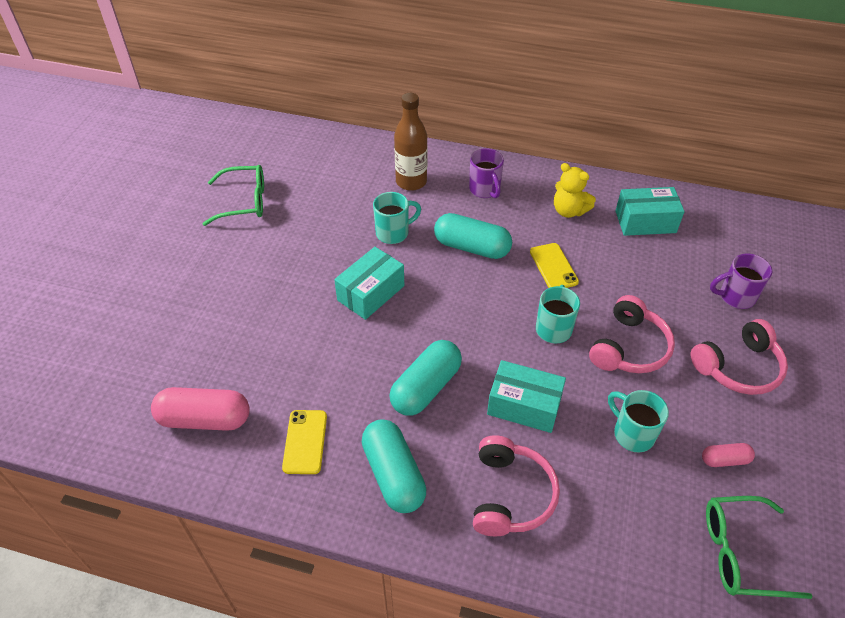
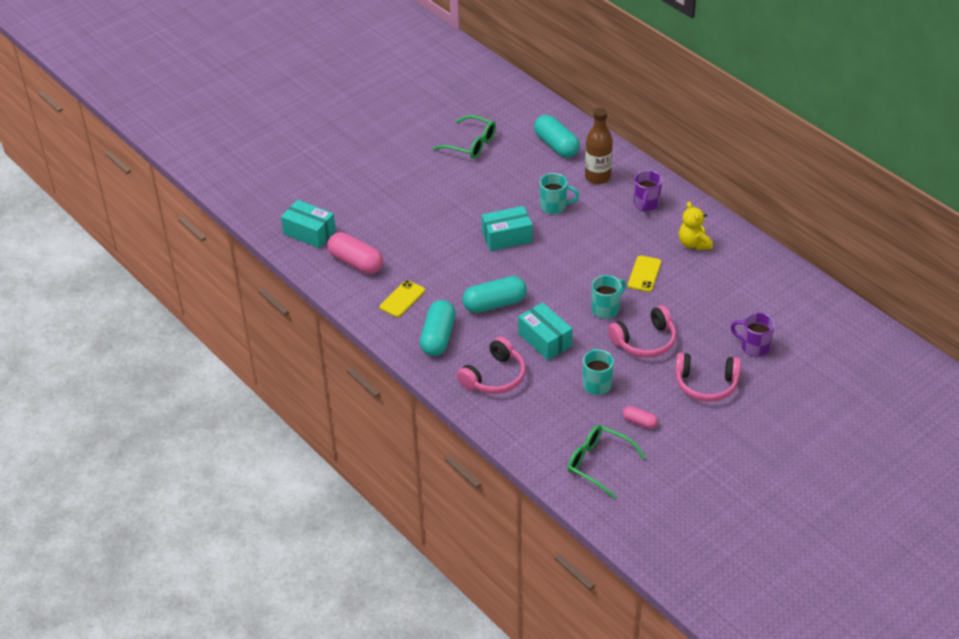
camera: 35 degrees right, 5 degrees down
turquoise capsule [434,213,512,259] -> turquoise capsule moved to [534,115,580,158]
turquoise box [615,187,685,236] -> turquoise box moved to [281,200,336,248]

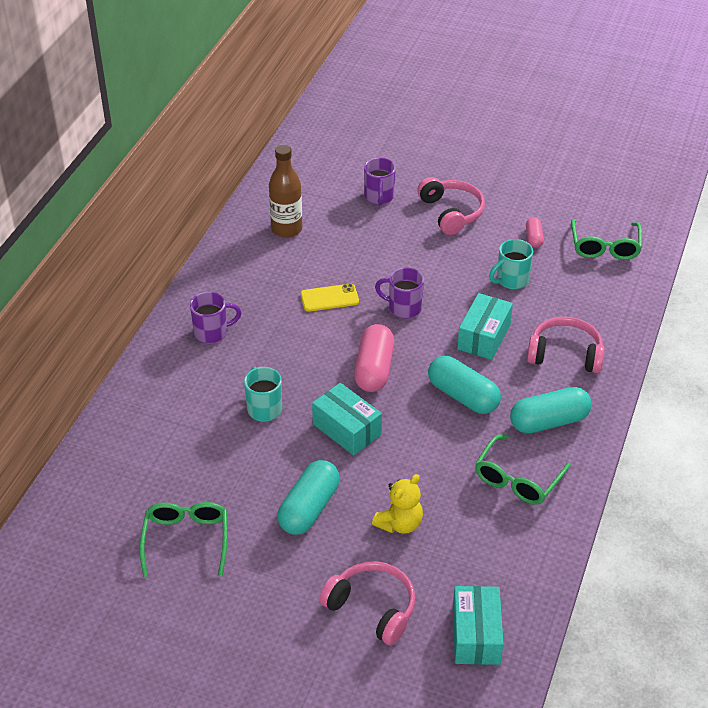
camera: 120 degrees left, 0 degrees up
pink capsule [327,232,383,274] -> pink capsule moved to [354,324,394,392]
yellow phone [380,280,425,317] -> green glasses [475,434,571,505]
turquoise capsule [534,115,580,158] -> turquoise capsule moved to [277,460,340,535]
brown bottle [585,108,613,184] -> brown bottle moved to [269,145,302,238]
turquoise mug [591,275,626,319] -> purple mug [375,268,424,319]
pink headphones [608,305,676,358] -> pink headphones moved to [319,561,415,645]
yellow teddy bear [679,202,713,250] -> yellow teddy bear moved to [372,474,423,534]

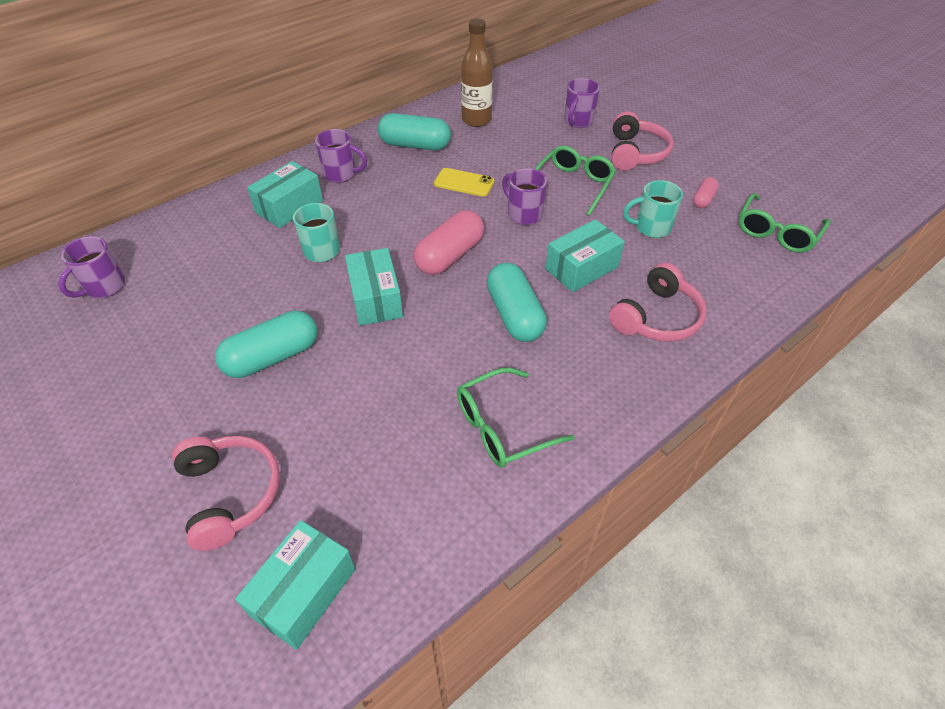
camera: 30 degrees right, 5 degrees up
green glasses [140,502,227,577] -> green glasses moved to [535,145,616,216]
yellow teddy bear [372,474,423,534] -> none
turquoise capsule [510,387,592,433] -> turquoise capsule moved to [378,113,451,150]
pink headphones [527,316,605,373] -> pink headphones turned 90 degrees clockwise [609,263,707,342]
none -> purple mug [58,236,125,298]
none -> turquoise box [247,161,323,228]

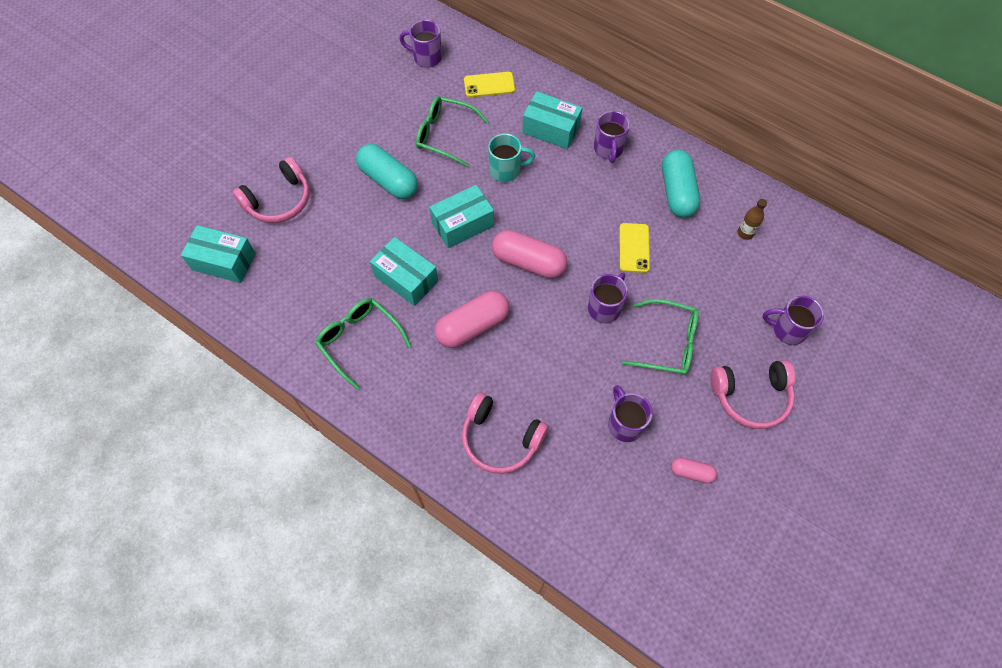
camera: 75 degrees right, 15 degrees up
brown bottle [461,19,493,127] -> brown bottle [737,199,767,240], size x0.52
turquoise capsule [486,262,547,342] -> pink capsule [435,291,509,348]
turquoise box [545,219,625,292] -> turquoise box moved to [370,237,438,306]
turquoise mug [623,180,683,238] -> purple mug [608,385,653,442]
green glasses [739,193,830,253] -> green glasses moved to [416,96,489,167]
none -> yellow phone [464,72,515,97]

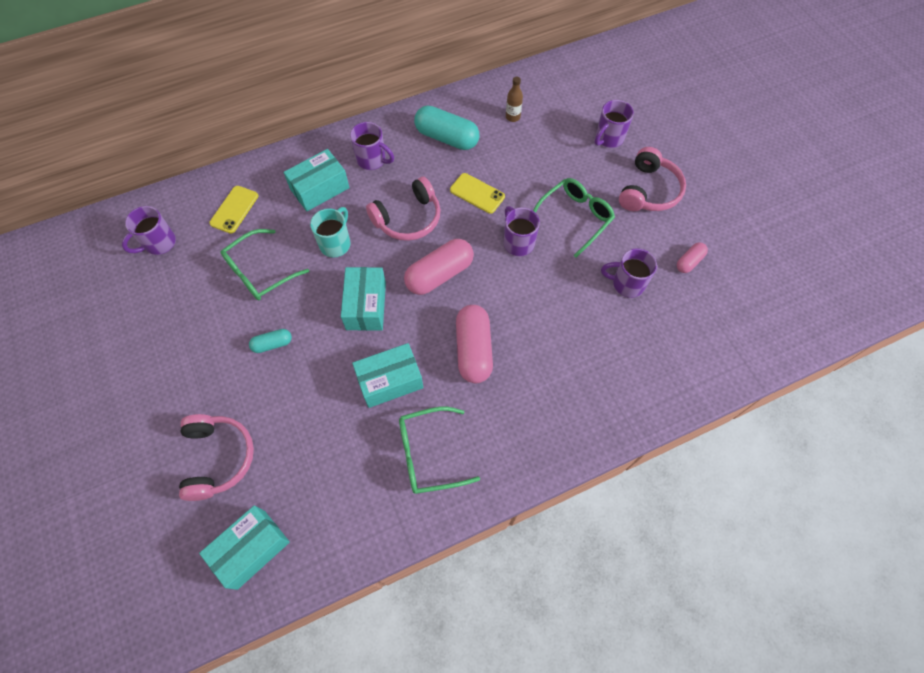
camera: 60 degrees left, 0 degrees up
turquoise capsule [356,144,418,199] -> turquoise capsule [249,329,292,353], size x0.52
pink headphones [462,393,549,474] -> pink headphones moved to [366,177,441,241]

